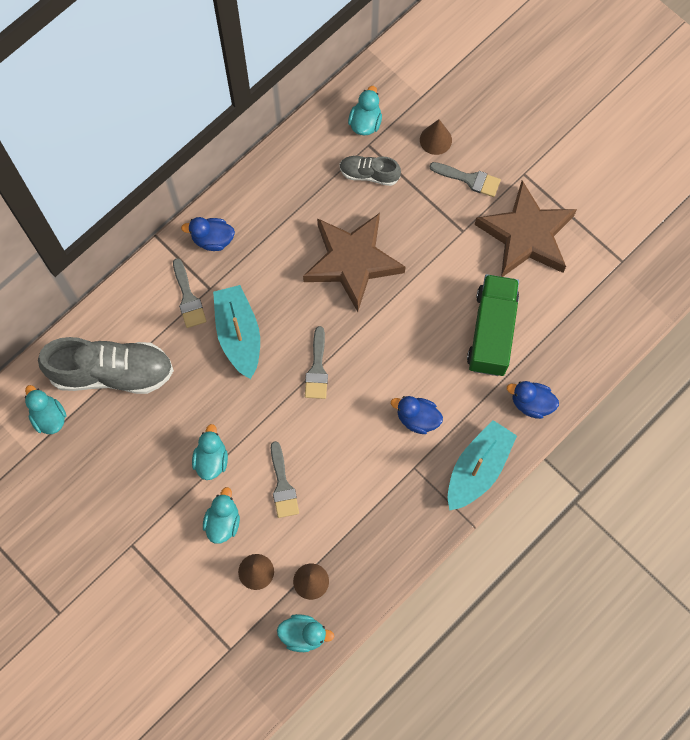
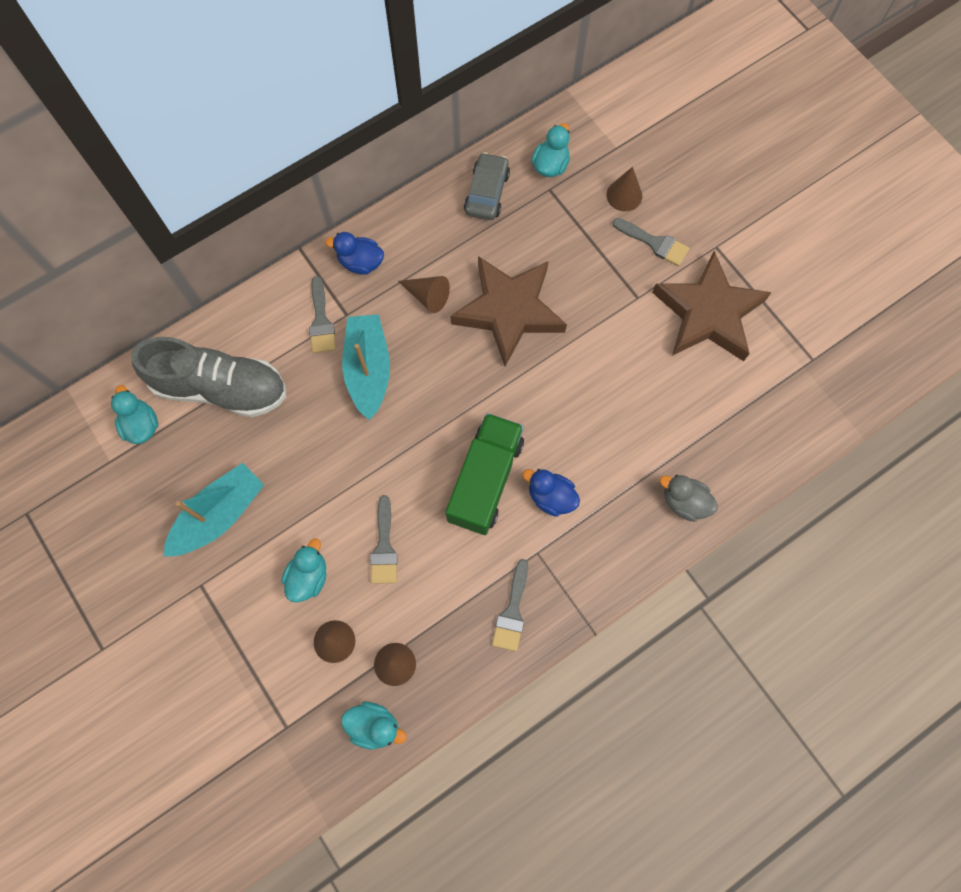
camera: 10 degrees right, 0 degrees up
turquoise duck [192,424,228,480] -> none
grey brush [305,326,328,399] -> grey brush moved to [492,559,528,651]
grey shoe [339,156,401,186] -> none
turquoise boat [448,420,517,510] -> turquoise boat moved to [163,463,264,557]
green truck [467,274,519,376] -> green truck moved to [445,413,524,535]
blue duck [507,381,559,419] -> grey duck [660,475,718,522]
none -> brown cone [398,276,450,313]
none -> grey car [464,152,510,220]

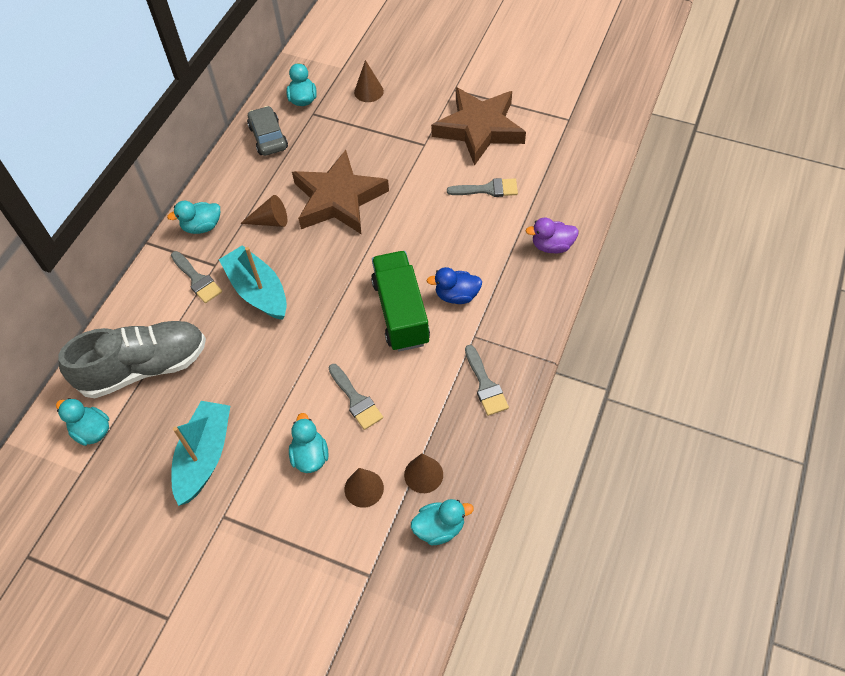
camera: 30 degrees left, 15 degrees down
blue duck [325,232,384,275] -> turquoise duck [167,201,220,234]
grey brush [612,218,689,266] -> grey brush moved to [447,178,518,197]
grey duck [660,475,718,522] -> purple duck [526,218,579,253]

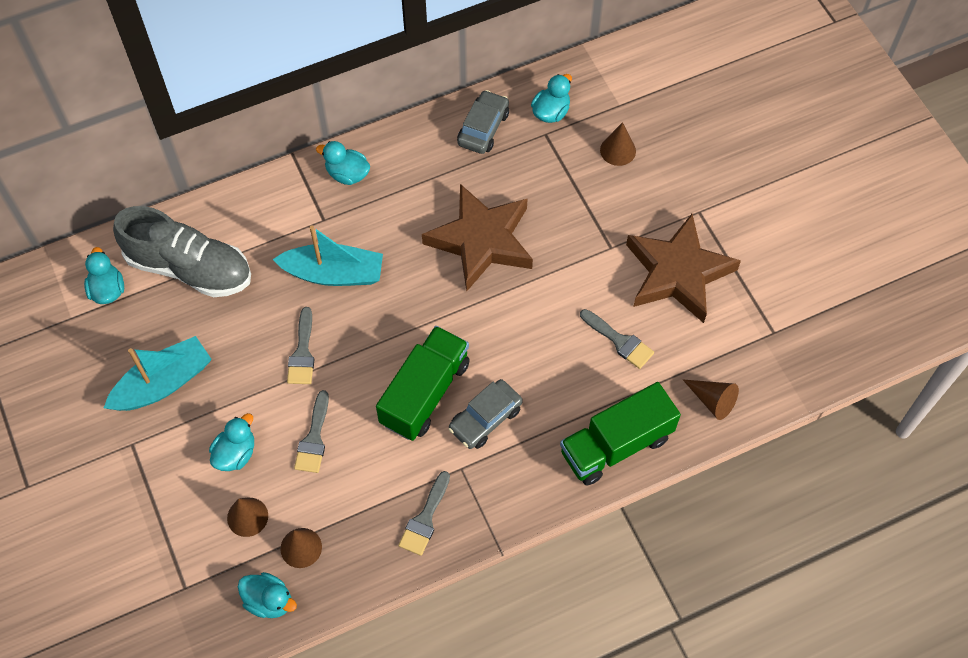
camera: 40 degrees right, 5 degrees up
grey brush [171,251,222,303] -> grey brush moved to [287,307,314,384]
turquoise boat [219,245,287,320] -> turquoise boat turned 90 degrees clockwise [273,225,383,286]
brown cone [240,195,287,227] -> brown cone moved to [683,380,739,420]
blue duck [427,267,482,304] -> grey car [448,379,523,449]
purple duck [526,218,579,253] -> green truck [560,382,681,486]

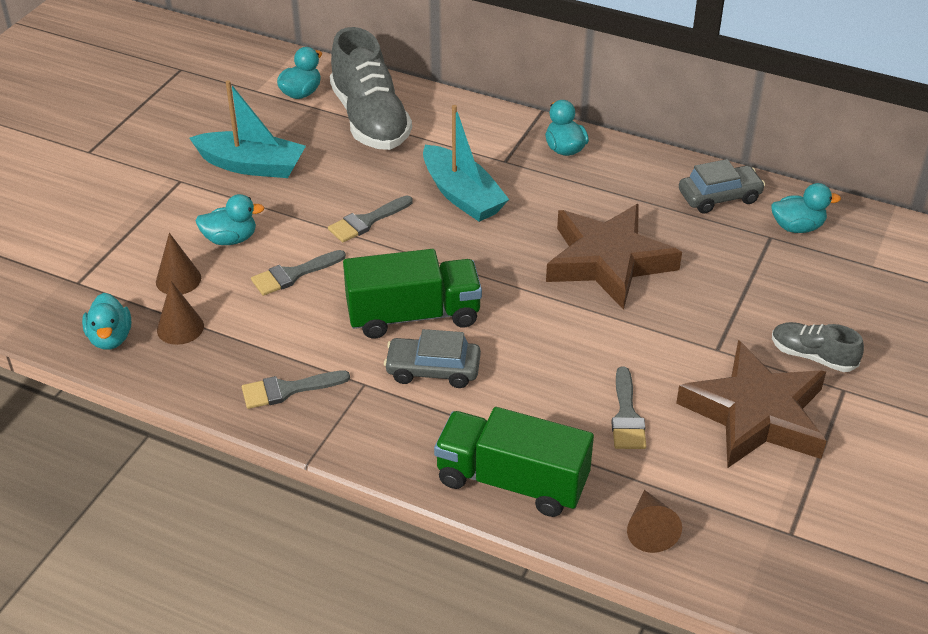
camera: 50 degrees right, 20 degrees down
brown cone [600,122,636,166] -> none
none -> grey shoe [772,322,864,372]

